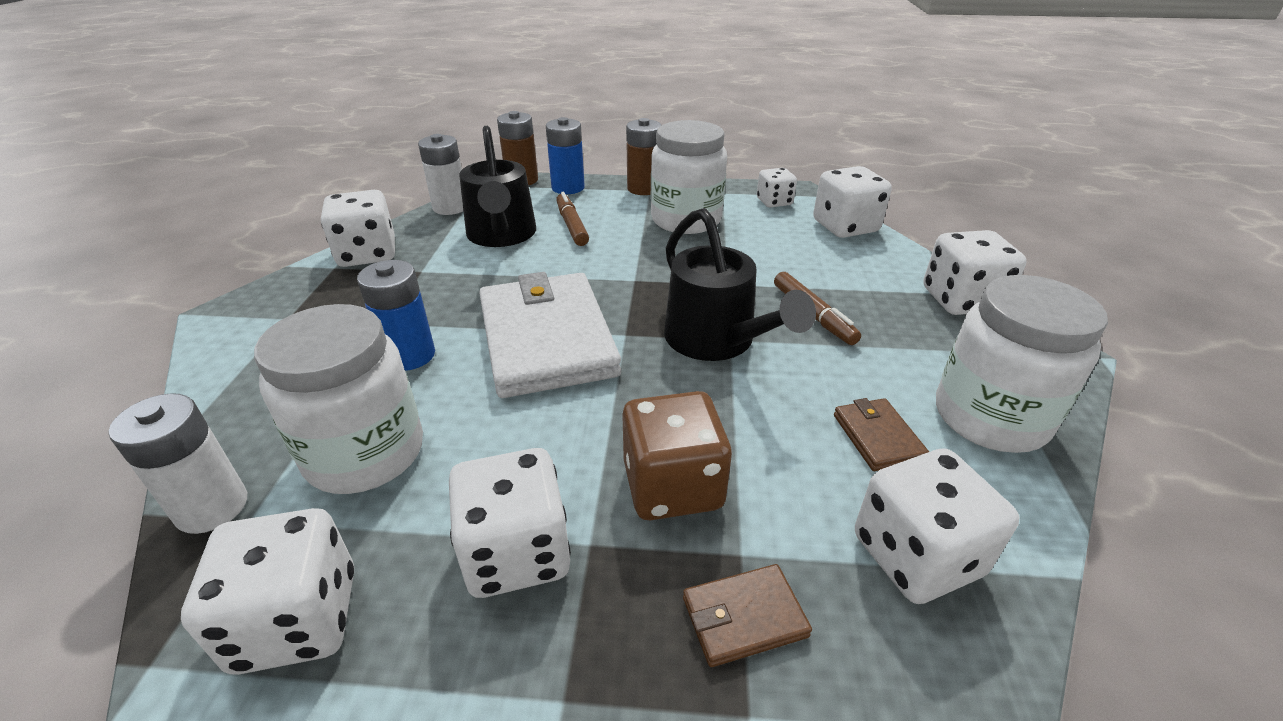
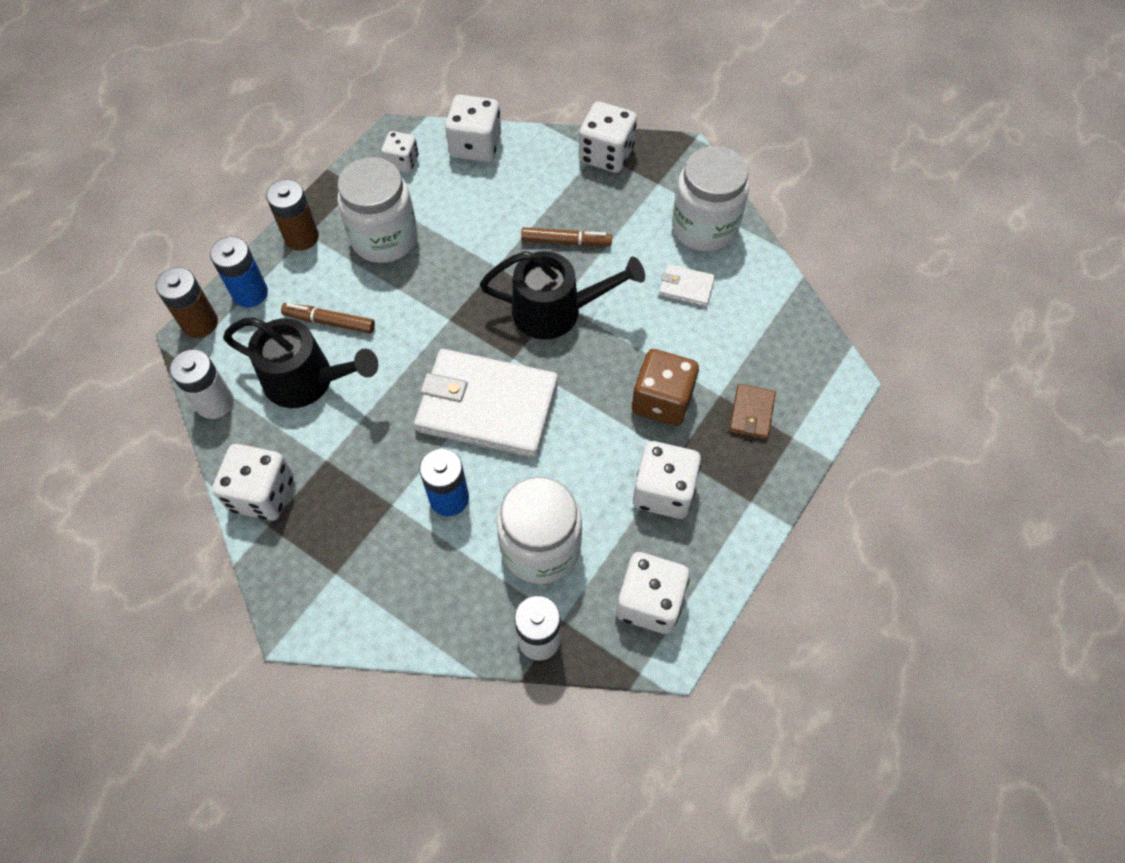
camera: 60 degrees left, 25 degrees up
brown wallet [834,398,929,471] -> white wallet [659,264,715,307]
white dice [855,448,1020,604] -> none

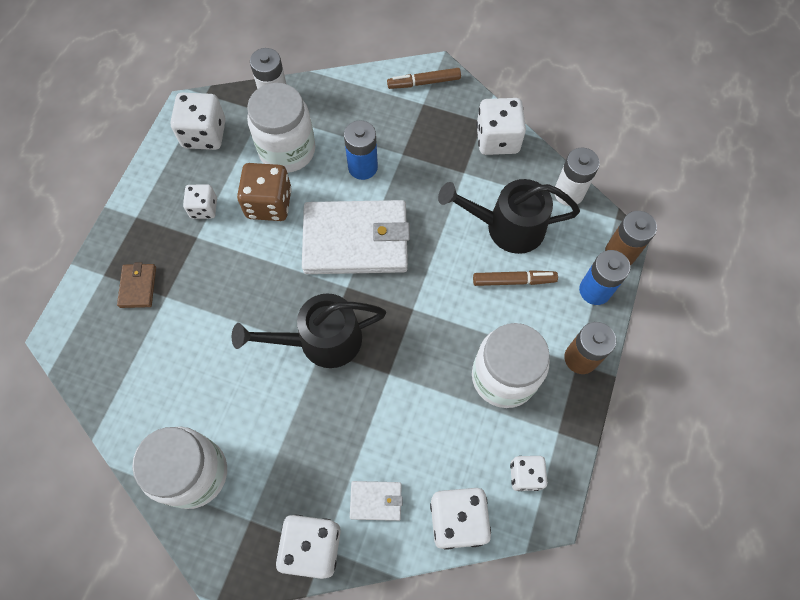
camera: 165 degrees right, 5 degrees up
brown marker [521,227,612,246] -> brown marker moved to [387,68,461,89]
brown dice [632,349,699,426] -> brown dice moved to [237,163,292,221]
white dice [633,441,701,519] -> white dice [183,185,217,219], size x0.61
white wallet [659,264,715,307] -> white wallet moved to [350,481,403,521]

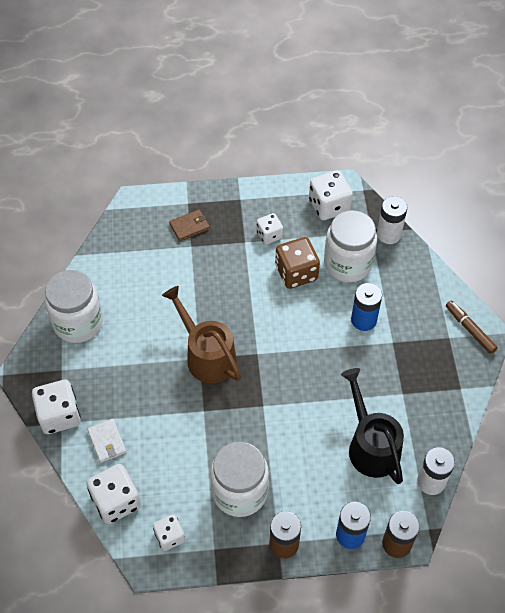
camera: 65 degrees right, 10 degrees down
black watering can [232,293,386,368] -> brown watering can [162,286,241,383]
white wallet [302,200,410,274] -> none
brown marker [473,270,558,286] -> none
white dice [476,98,526,155] -> none

